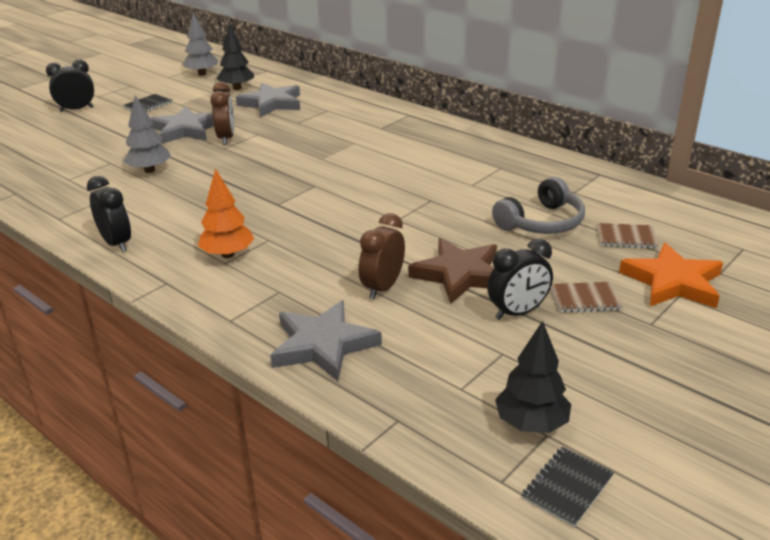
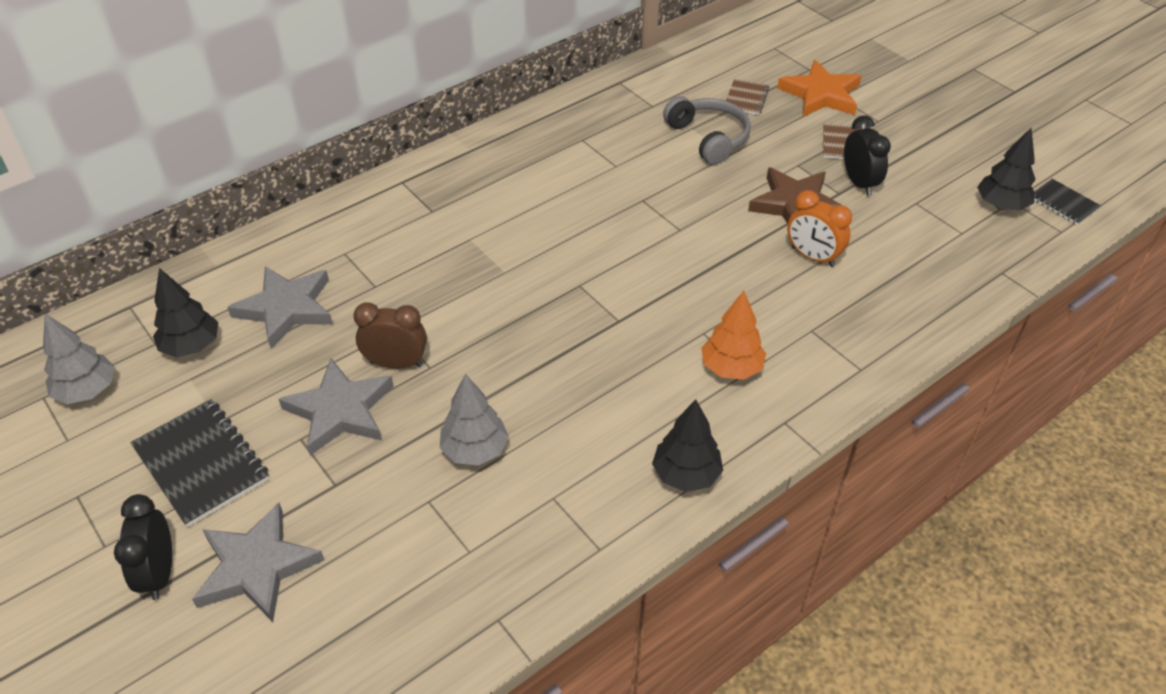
camera: 80 degrees left, 15 degrees up
black clock [87,176,131,252] -> black tree [652,399,723,492]
black notebook [123,94,172,112] -> black notebook [130,399,269,527], size x1.78
grey star [270,300,382,381] -> grey star moved to [192,502,324,622]
brown clock [359,213,405,299] -> orange clock [787,190,852,267]

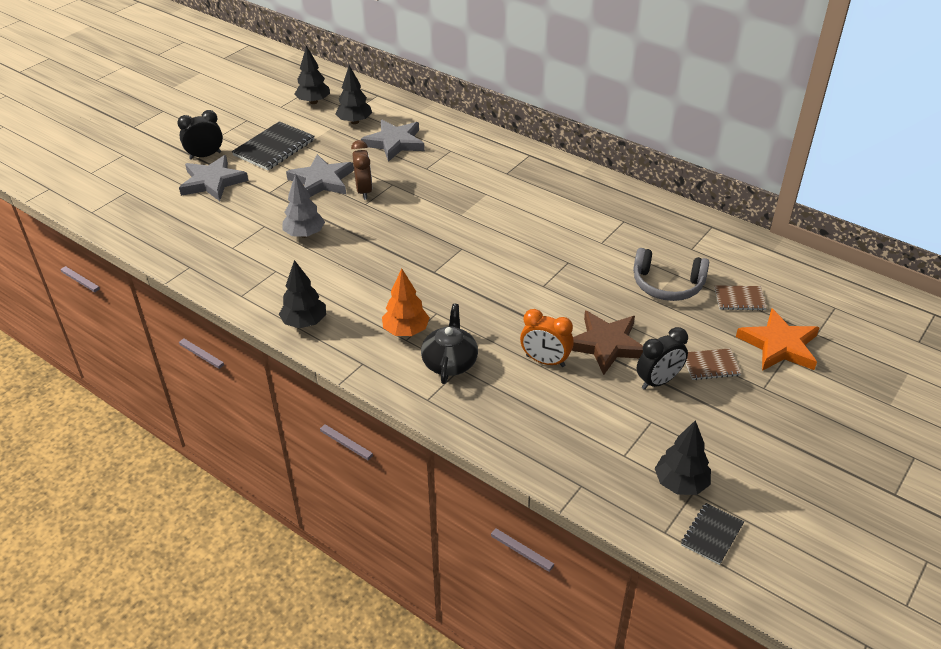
camera: 75 degrees right, 5 degrees down
grey tree [43,314,115,404] -> black tree [295,46,330,104]
grey headphones [663,96,750,165] -> grey headphones turned 60 degrees clockwise [633,248,709,301]
orange clock [787,190,852,267] -> orange clock turned 90 degrees counterclockwise [520,309,574,367]
none -> black teapot [421,304,478,384]

